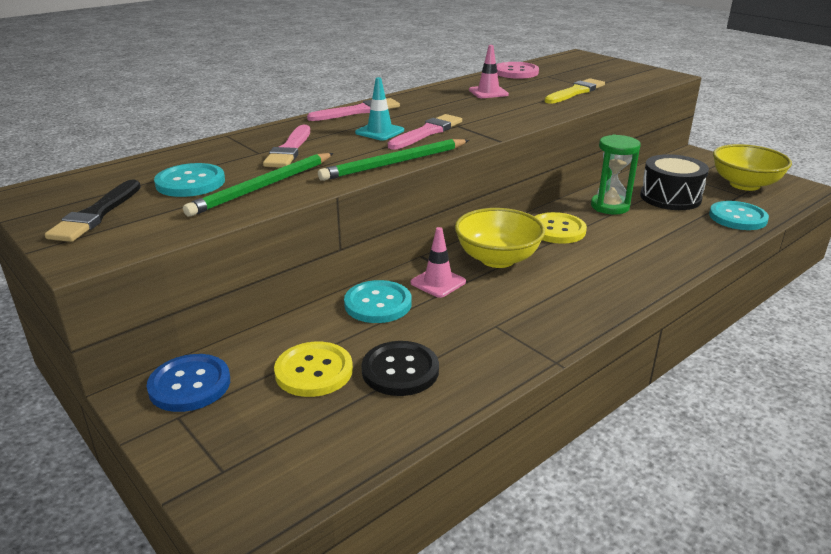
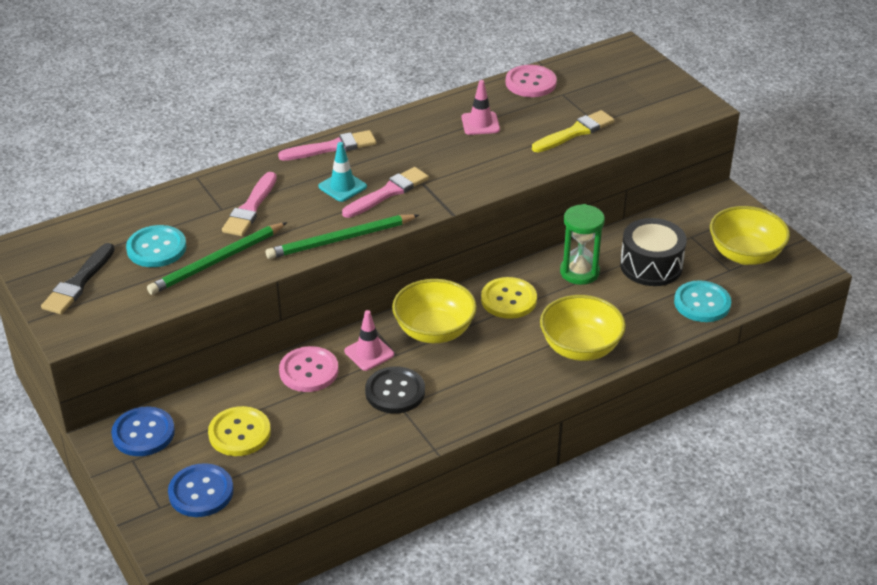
camera: 10 degrees right, 10 degrees up
turquoise button [344,280,412,323] -> pink button [279,346,338,392]
black button [362,341,439,396] -> black button moved to [365,367,425,414]
none -> blue button [168,463,233,517]
none -> yellow bowl [540,295,626,361]

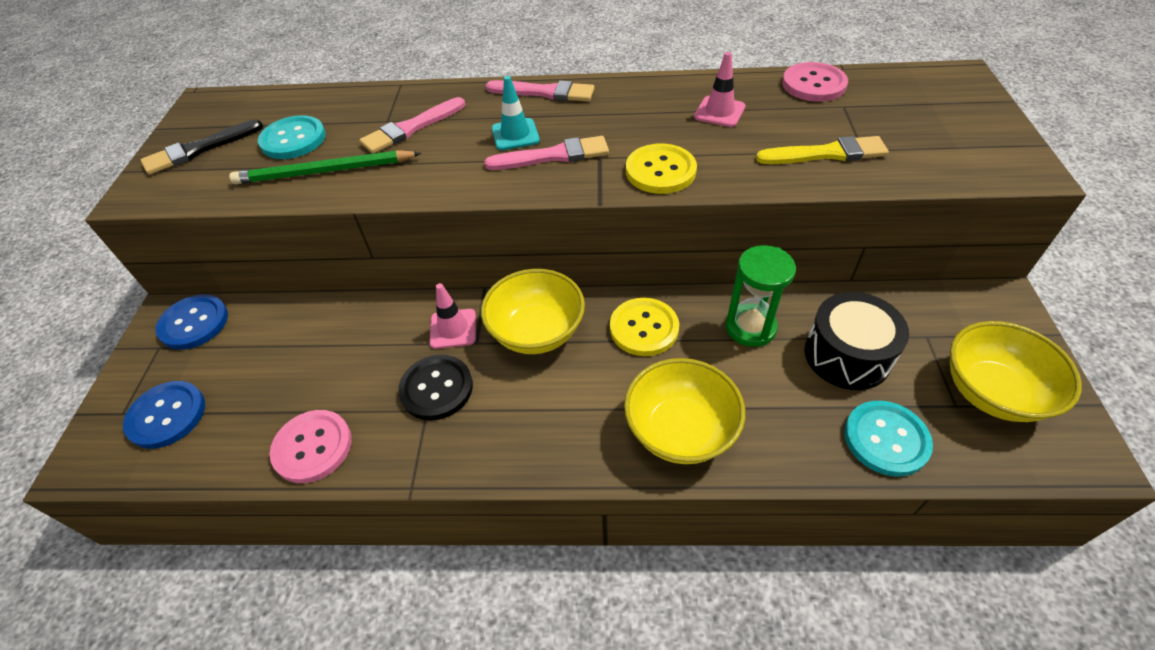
camera: 35 degrees right, 10 degrees up
yellow button [208,406,271,456] -> yellow button moved to [626,144,697,194]
green pencil [266,214,419,259] -> none
pink button [279,346,338,392] -> pink button moved to [270,410,352,483]

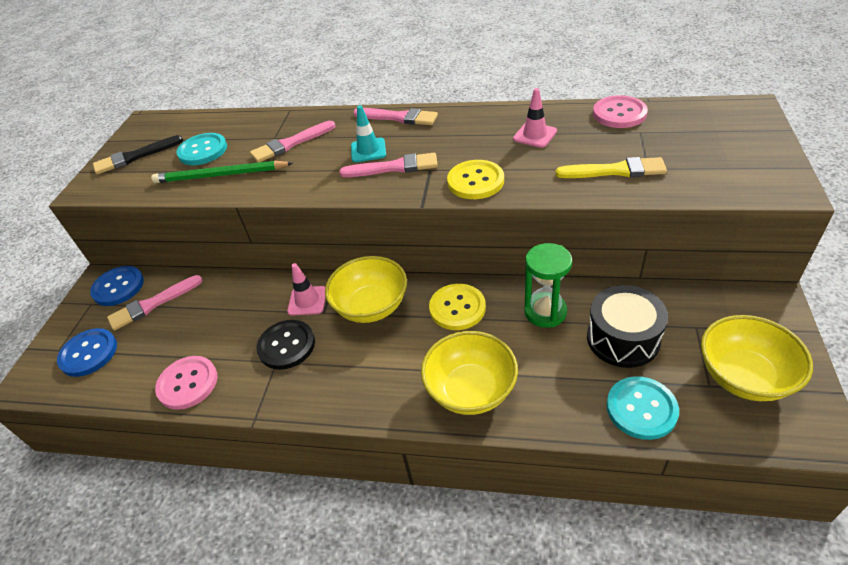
camera: 10 degrees right, 5 degrees down
none -> pink brush [107,275,203,330]

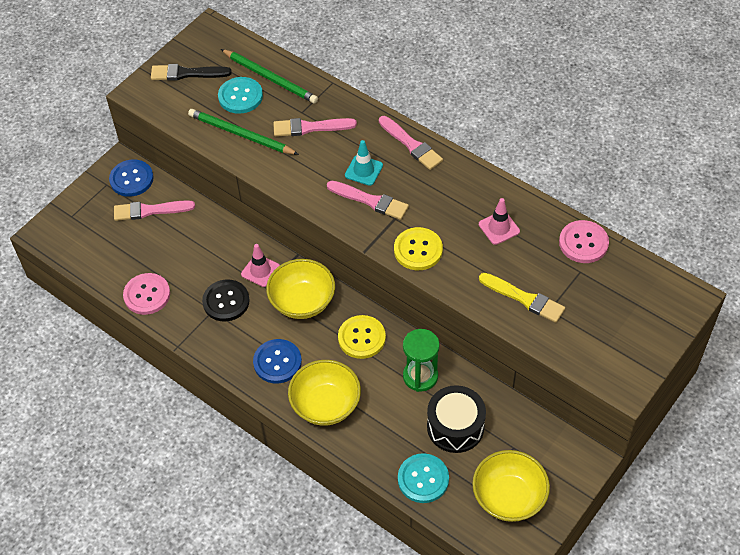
camera: 25 degrees right, 10 degrees up
blue button [57,328,117,377] -> blue button moved to [253,339,302,384]
none -> green pencil [221,49,318,104]

